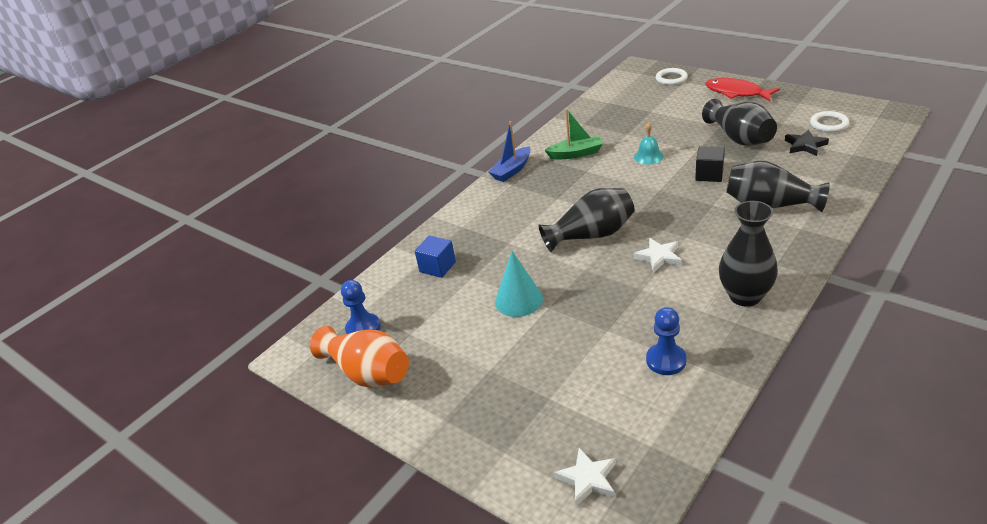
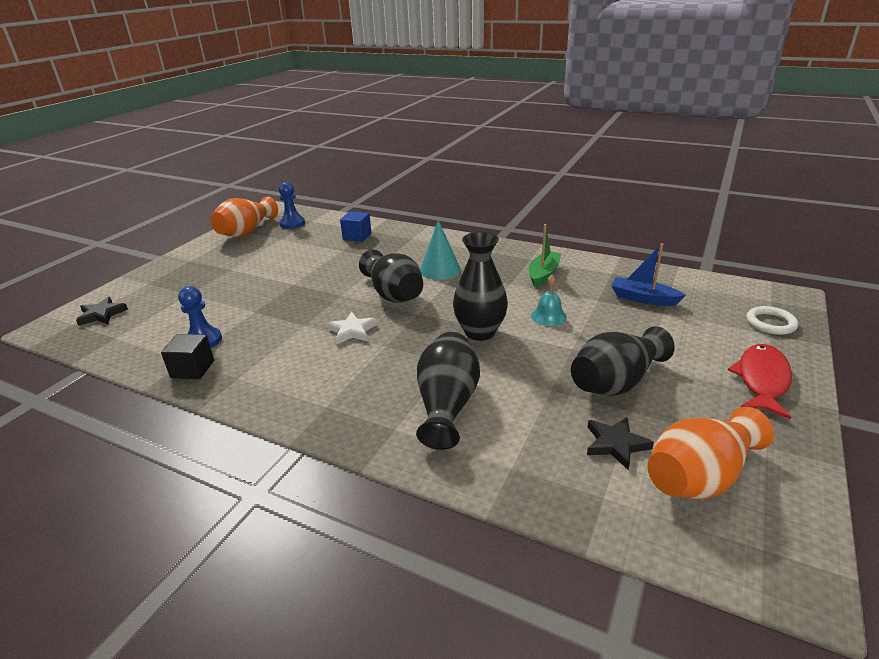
camera: 75 degrees right, 5 degrees down
blue boat [488,121,531,182] -> blue boat moved to [611,243,686,306]
turquoise cone [495,251,543,317] -> turquoise cone moved to [420,220,461,280]
green boat [544,109,603,159] -> green boat turned 135 degrees counterclockwise [529,224,562,287]
white star [554,448,616,506] -> black star [76,297,128,326]
black cube [695,146,725,182] -> black cube moved to [161,334,214,379]
black vase [719,201,778,307] -> black vase moved to [453,232,508,341]
white ring [810,111,849,132] -> orange vase [648,407,774,499]

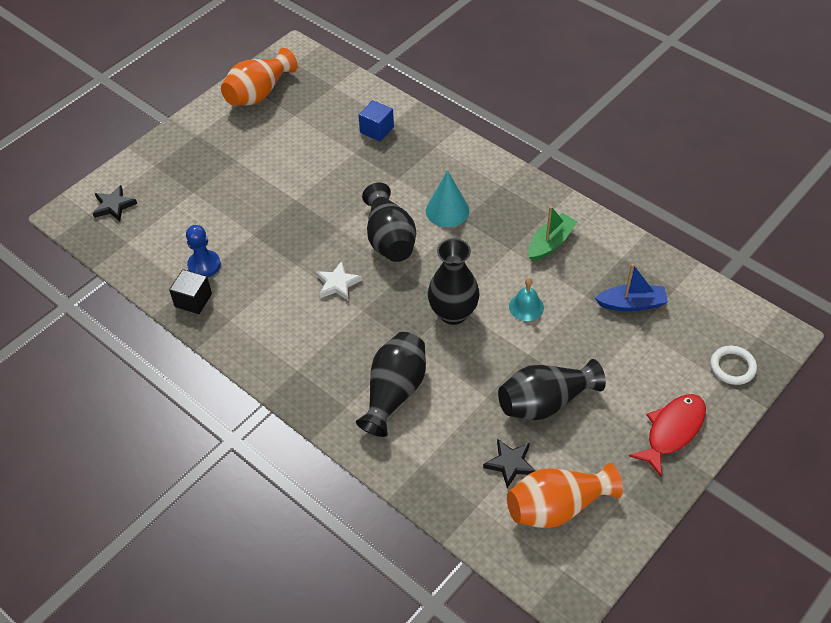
camera: 15 degrees right, 20 degrees up
blue pawn [279,182,305,229] -> none
blue boat [611,243,686,306] -> blue boat turned 135 degrees clockwise [595,264,668,312]

